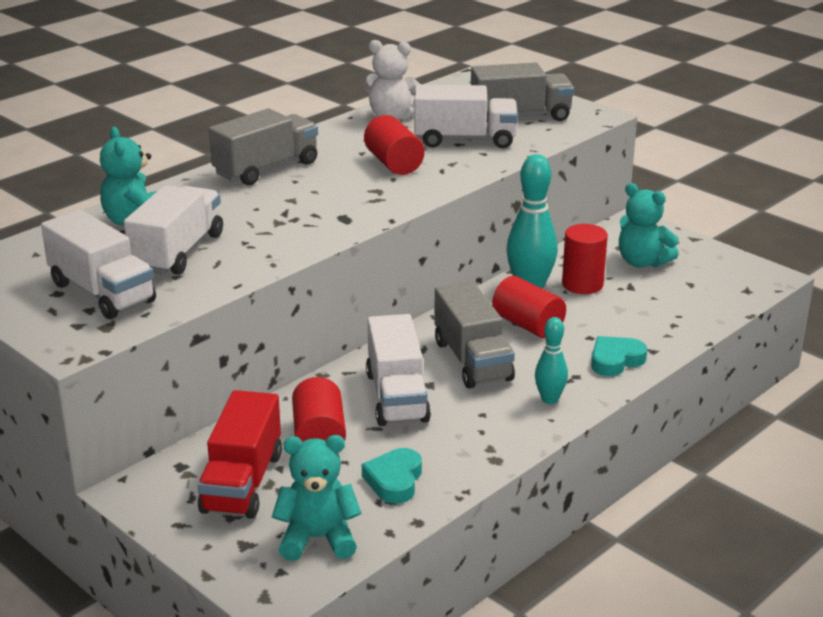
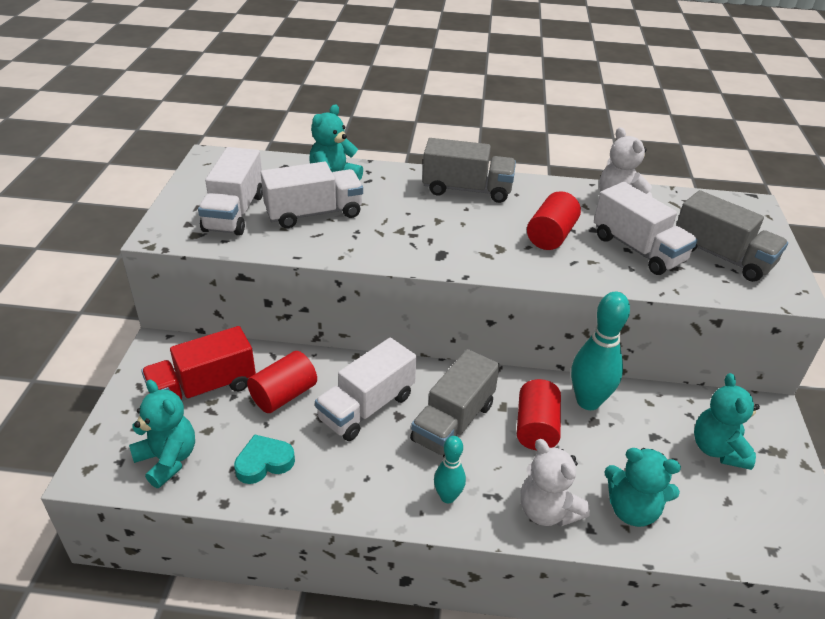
camera: 50 degrees right, 10 degrees up
red cylinder [562,224,608,294] -> none
turquoise heart [591,336,647,376] -> white teddy bear [520,439,590,527]
none -> turquoise teddy bear [604,448,681,527]

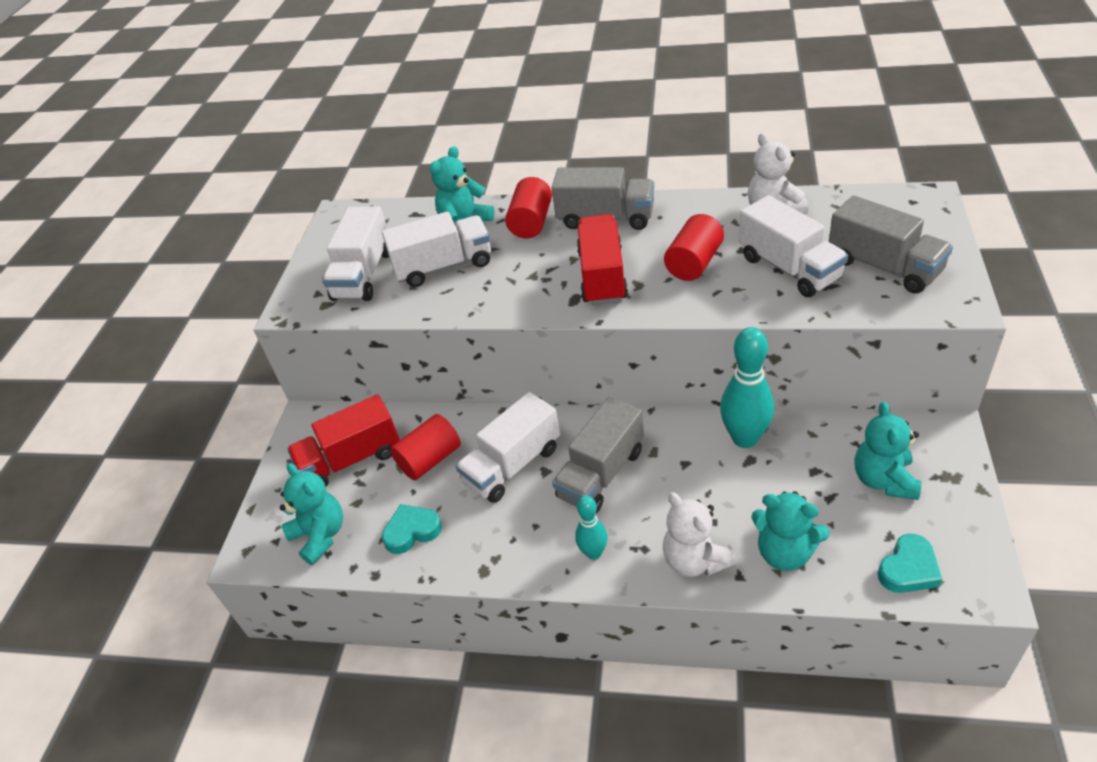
camera: 10 degrees right, 5 degrees up
red cylinder [517,379,561,450] -> red cylinder moved to [505,177,552,238]
none -> red truck [577,214,628,305]
none -> turquoise heart [878,534,942,593]

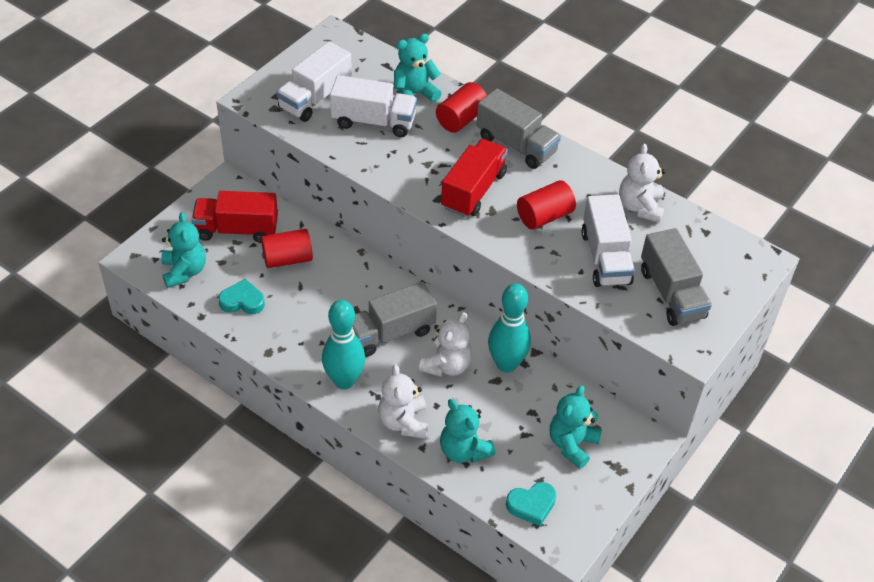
camera: 20 degrees right, 5 degrees up
white truck [456,392,560,503] -> none
turquoise bowling pin [575,495,608,560] -> turquoise bowling pin [322,300,365,389], size x1.76
none -> white teddy bear [419,312,472,377]

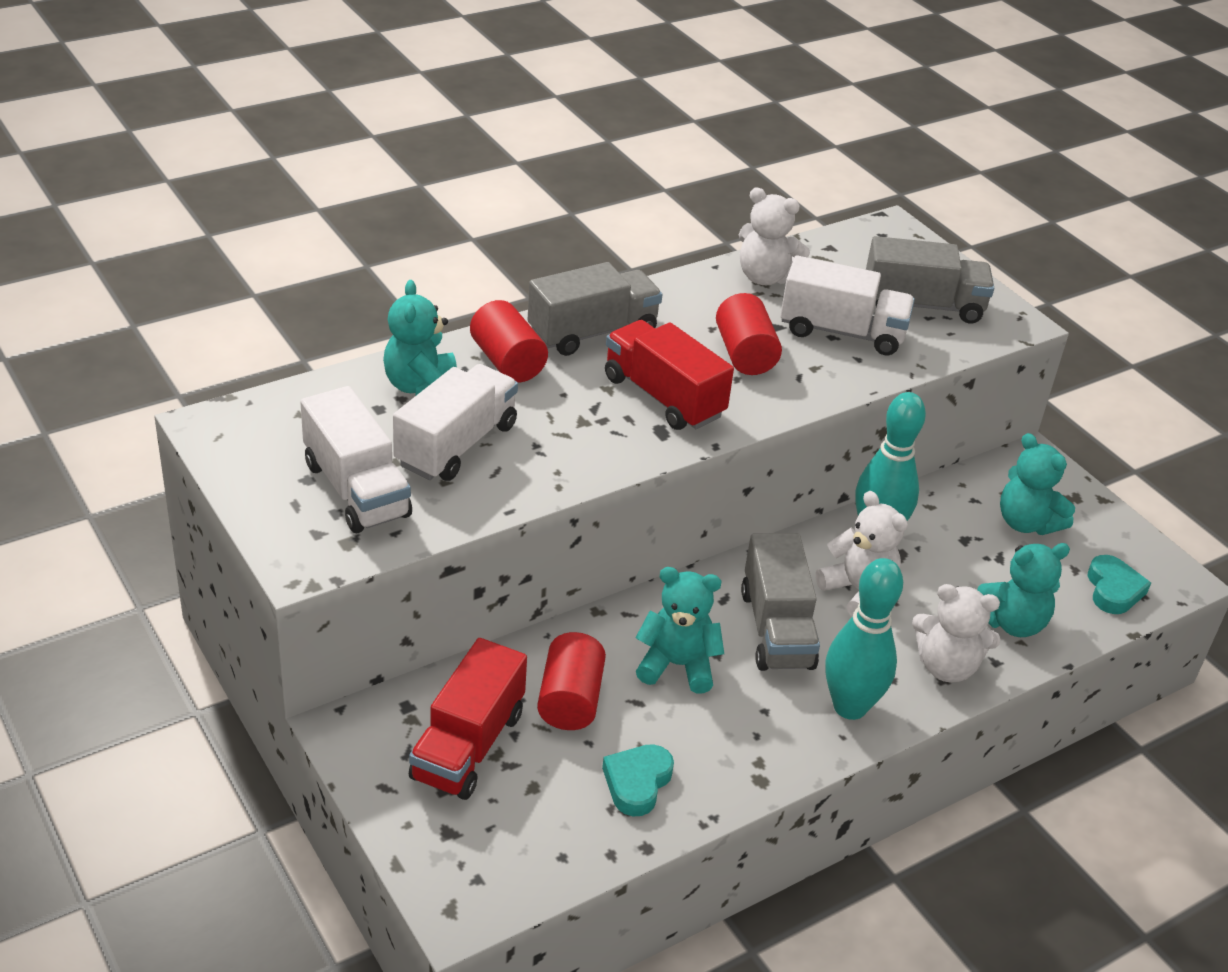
camera: 70 degrees left, 10 degrees down
turquoise teddy bear [161,212,206,288] -> turquoise teddy bear moved to [636,567,724,694]

